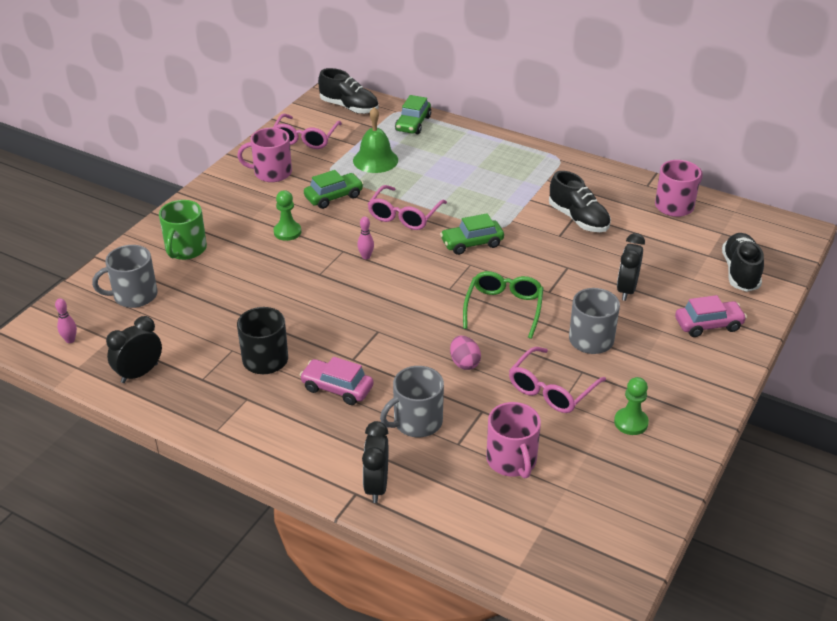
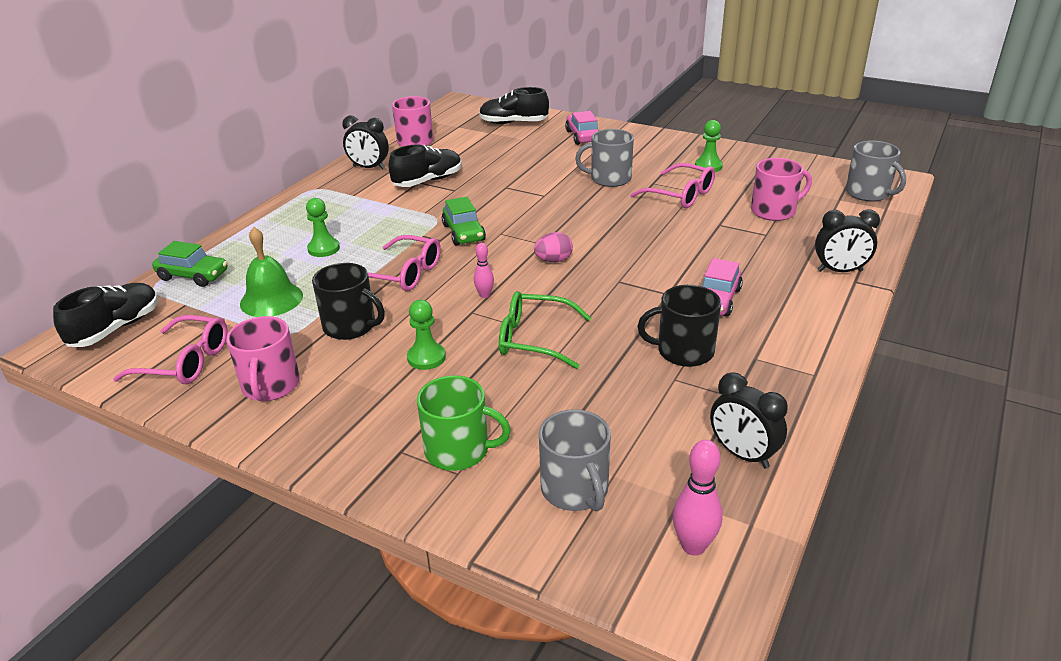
camera: 90 degrees left, 5 degrees down
pink bowling pin [55,298,77,343] -> pink bowling pin [673,440,723,556], size x1.62
green car [304,170,364,209] -> black mug [312,263,385,340]
grey mug [380,366,444,437] -> grey mug moved to [845,140,906,202]
pink egg [450,336,481,370] -> pink egg moved to [534,232,573,262]
green glasses [463,271,543,339] -> green glasses moved to [499,291,591,369]
black clock [617,233,645,301] -> black clock moved to [342,116,389,169]
none -> green pawn [306,198,340,257]

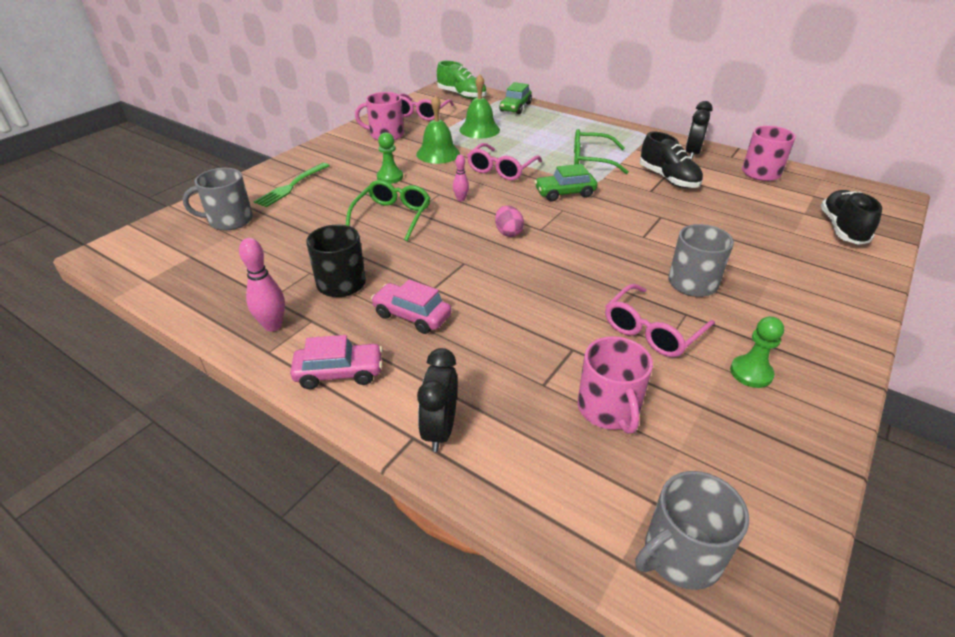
camera: 95 degrees right, 5 degrees up
black shoe [53,283,158,347] -> green shoe [437,61,486,99]
green pawn [306,198,340,257] -> none
black mug [312,263,385,340] -> green bell [416,95,460,164]
green mug [417,375,511,471] -> green fork [253,163,330,207]
pink car [565,111,600,145] -> pink car moved to [290,335,383,389]
pink bowling pin [673,440,723,556] -> pink bowling pin moved to [239,238,285,332]
black clock [710,372,788,469] -> none
none -> green glasses [574,129,629,174]

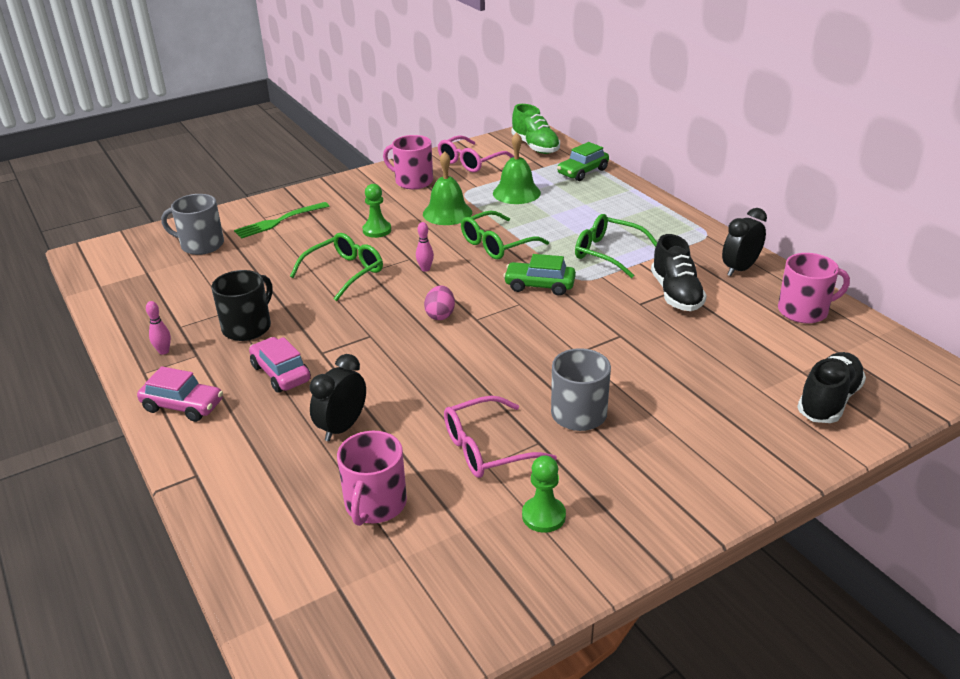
camera: 25 degrees right, 5 degrees down
pink bowling pin [239,238,285,332] -> pink bowling pin [146,301,171,355], size x0.62
black clock [417,348,457,452] -> black clock moved to [310,354,366,441]
pink glasses [467,143,542,181] -> green glasses [461,211,549,259]
grey mug [635,471,749,590] -> none

